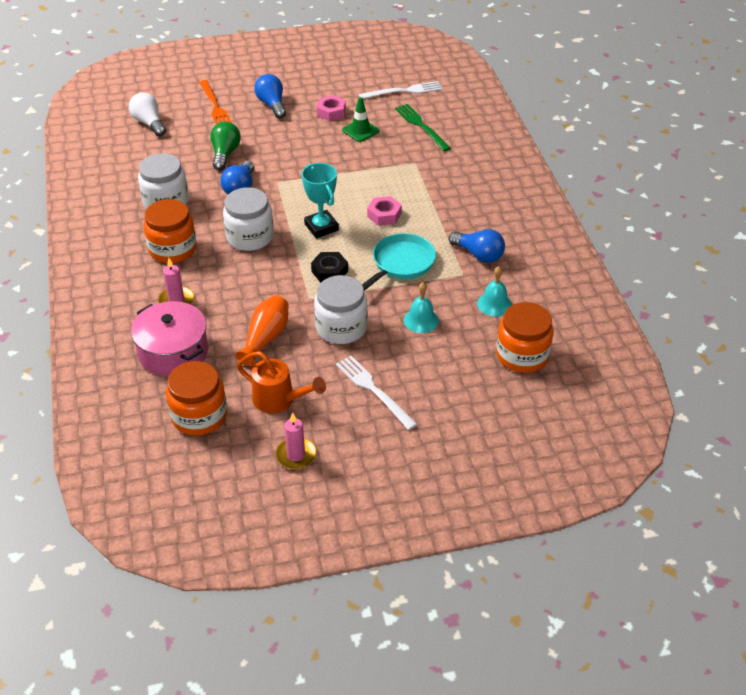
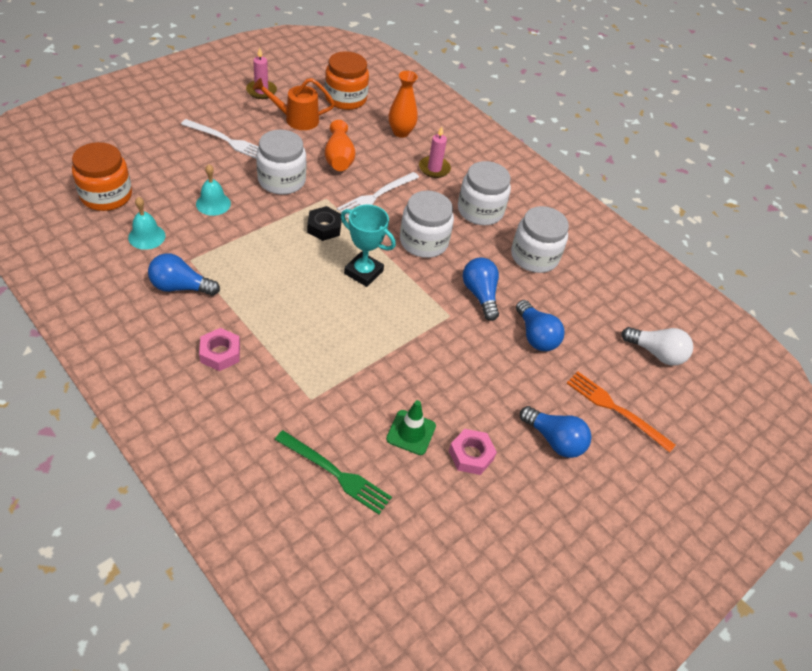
camera: 145 degrees right, 5 degrees up
pink pot [131,301,208,376] -> orange vase [389,71,418,138]
orange jar [144,199,197,263] -> white jar [458,161,511,225]
green light bulb [210,122,241,170] -> blue light bulb [516,300,565,351]
white fork [359,81,443,99] -> white fork moved to [337,172,419,219]
turquoise pan [362,233,436,291] -> none
pink nut [367,196,402,226] -> pink nut moved to [199,328,240,371]

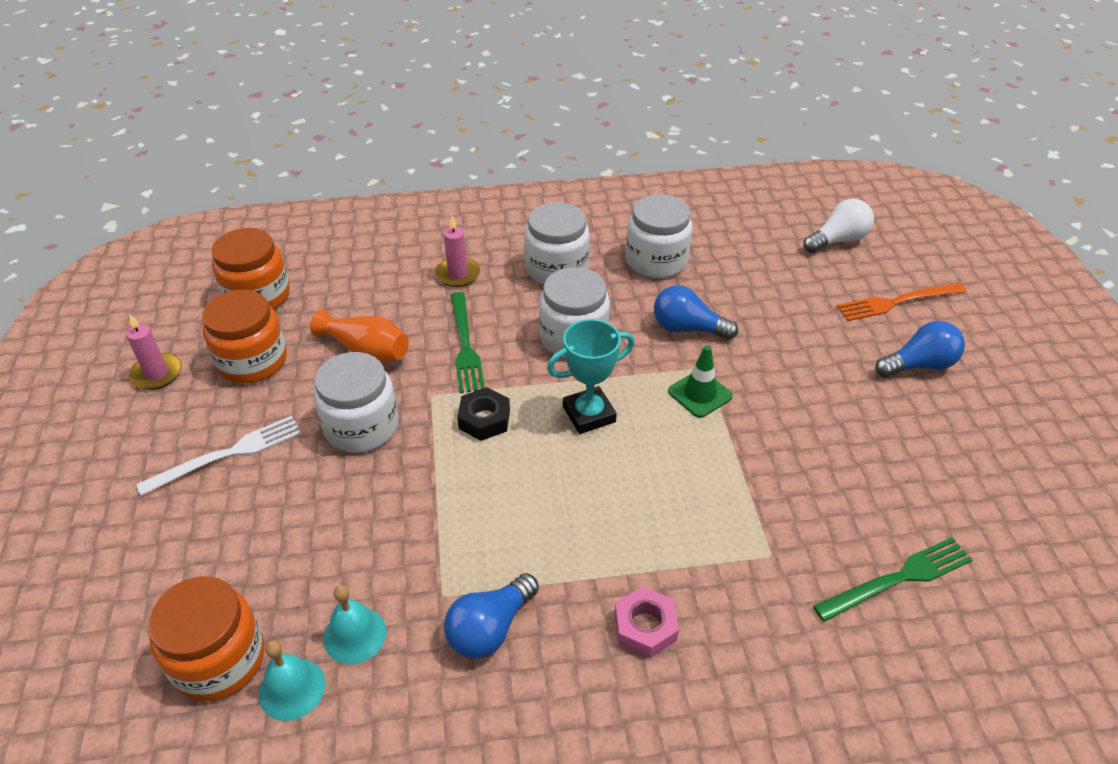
camera: 50 degrees left, 5 degrees down
turquoise bell [196,164,231,216] -> turquoise bell moved to [259,640,325,721]
orange watering can [253,78,335,130] -> orange jar [202,290,287,383]
white fork [337,172,419,219] -> green fork [451,292,485,393]
green traffic cone [386,400,436,455] -> green traffic cone moved to [668,345,733,418]
orange vase [389,71,418,138] -> none
pink nut [449,429,497,475] -> none
blue light bulb [516,300,565,351] -> none

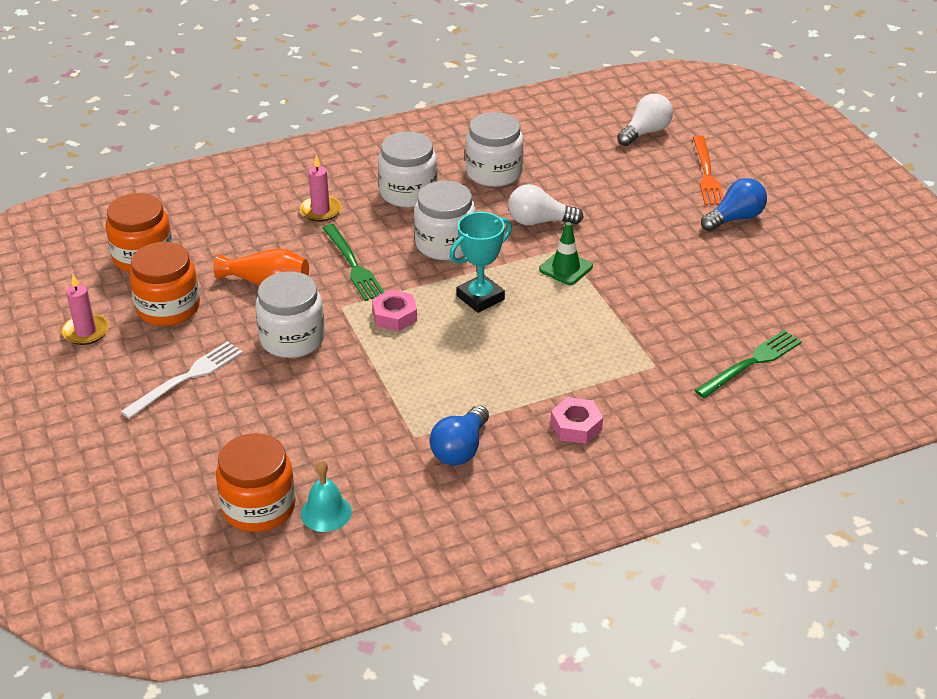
camera: 15 degrees left, 5 degrees down
turquoise bell [324,585,386,664] -> none
black nut [457,387,510,441] -> pink nut [372,290,417,332]
blue light bulb [654,285,738,340] -> white light bulb [508,184,584,225]
orange fork [837,283,967,321] -> orange fork turned 60 degrees counterclockwise [693,136,724,205]

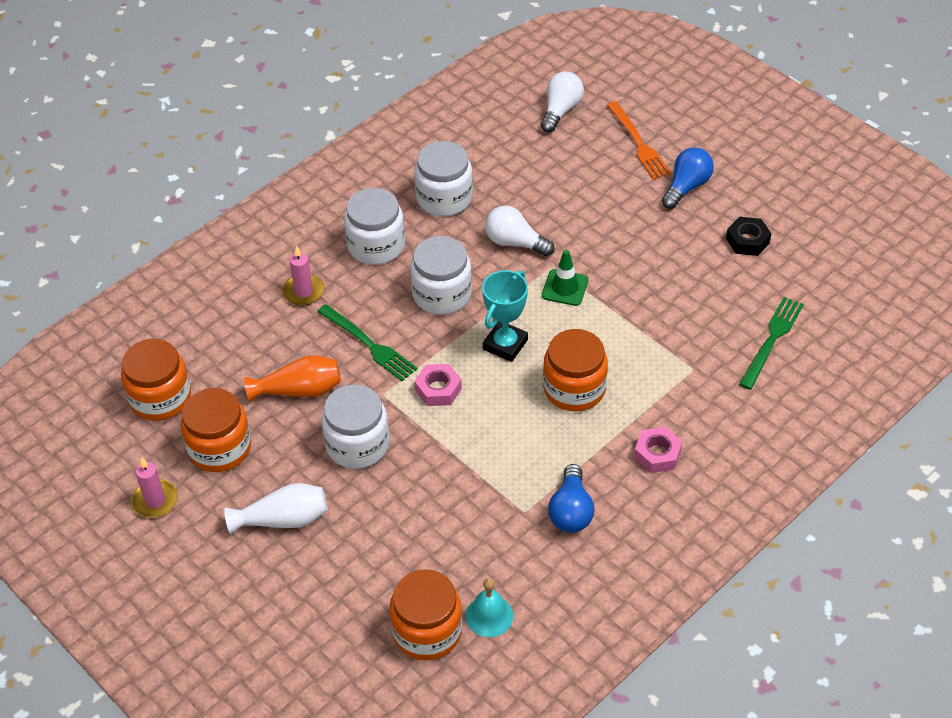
camera: 20 degrees left, 10 degrees up
white fork [121,341,243,419] -> white vase [224,483,327,534]
white light bulb [508,184,584,225] -> white light bulb turned 45 degrees clockwise [485,206,555,257]
none -> orange jar [543,329,608,411]
none -> black nut [726,217,772,256]

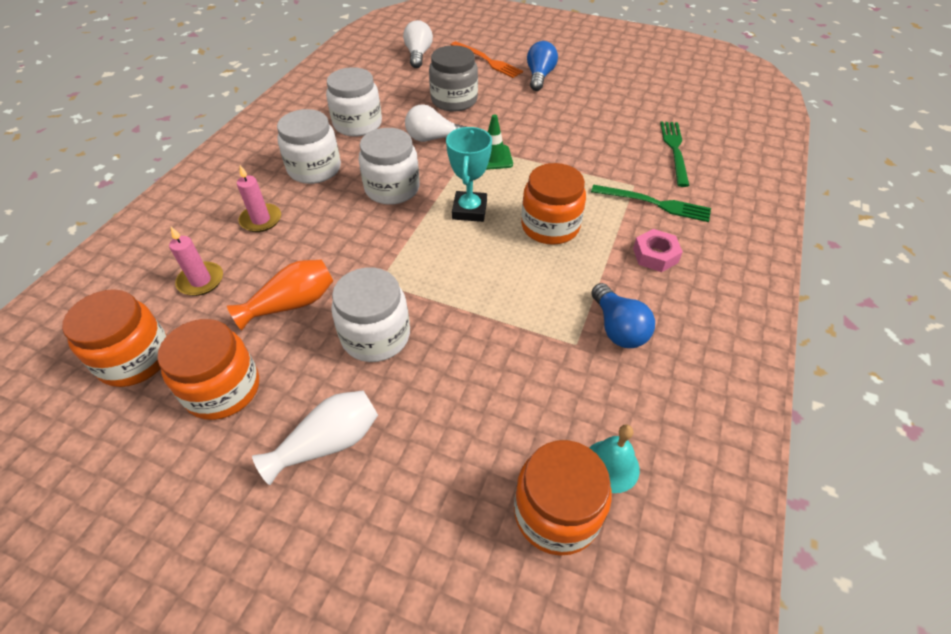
camera: 25 degrees left, 0 degrees up
pink candle [131,458,178,518] -> pink candle moved to [169,227,223,296]
green fork [317,304,417,381] -> green fork moved to [591,185,711,222]
pink nut [414,364,462,406] -> none
black nut [726,217,772,256] -> none
none -> grey jar [429,45,478,112]

